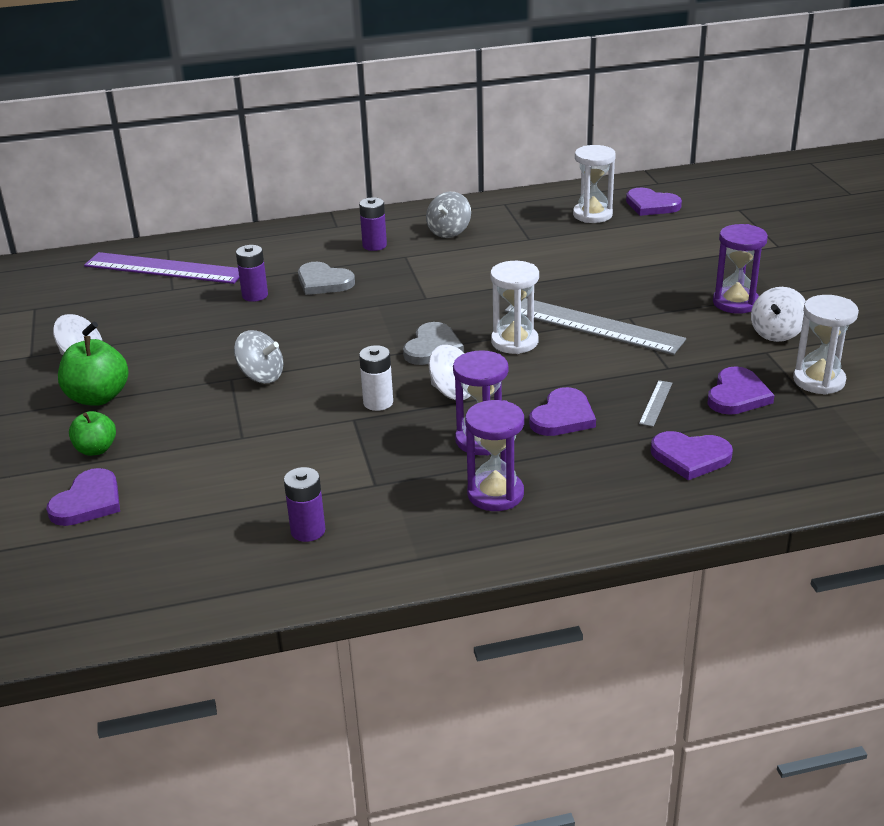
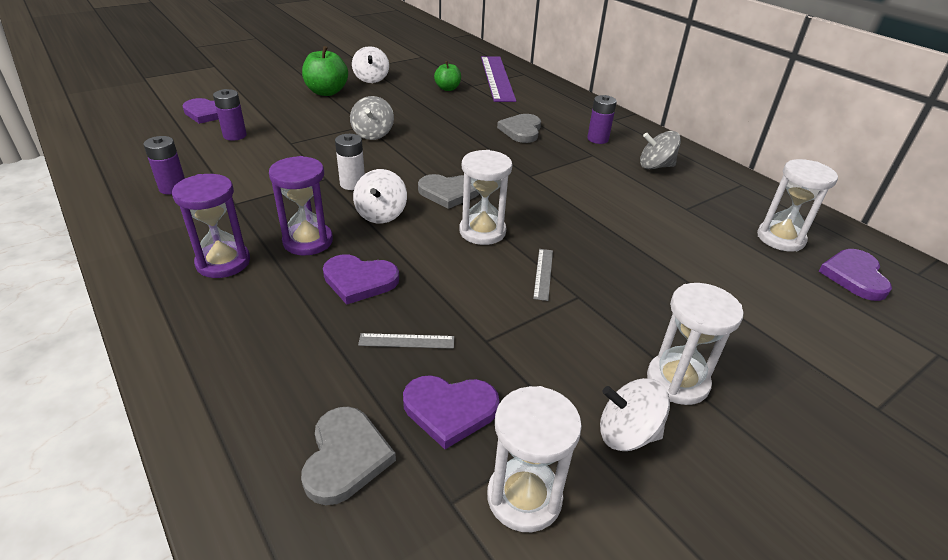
camera: 65 degrees right, 5 degrees up
green apple [69,411,116,456] -> green apple moved to [434,61,461,91]
purple battery [236,245,268,302] -> purple battery moved to [213,89,247,141]
grey ruler [505,298,686,355] -> grey ruler [533,249,553,301], size x0.40
purple heart [651,431,733,480] -> none
purple hourglass [713,224,768,314] -> white hourglass [647,283,744,405]
none -> grey heart [301,407,396,505]

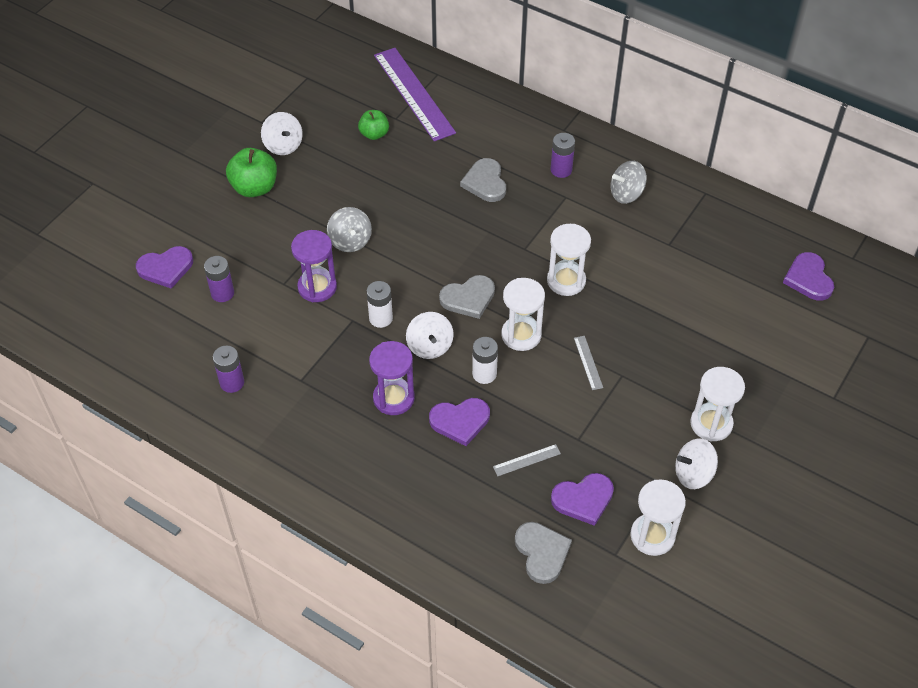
camera: 20 degrees left, 15 degrees up
purple hourglass [172,174,250,278] -> purple hourglass moved to [291,230,337,302]
white hourglass [757,159,838,252] -> white hourglass moved to [547,224,591,296]
none -> white battery [472,337,498,384]

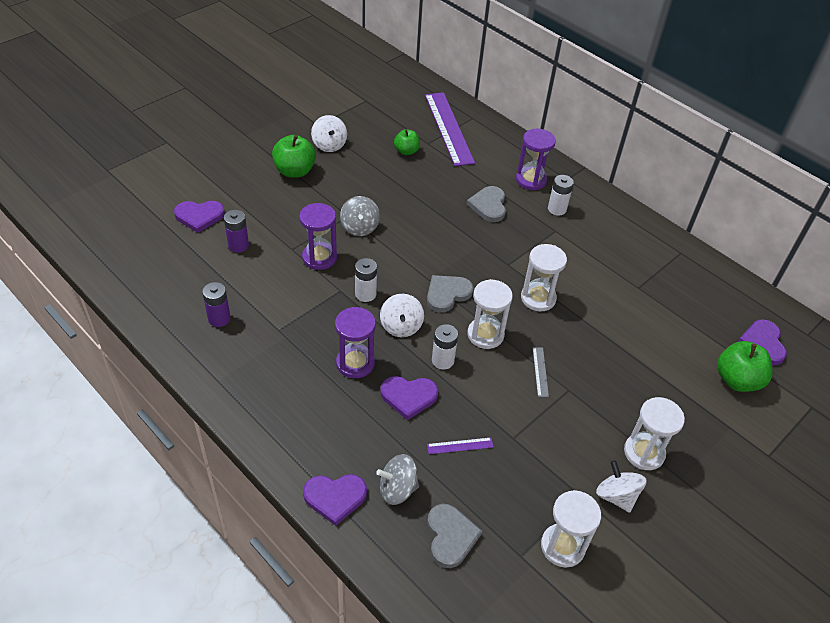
camera: 10 degrees right, 5 degrees down
grey heart [439,275,495,319] -> grey heart turned 150 degrees clockwise [427,275,474,313]
grey ruler [493,444,561,476] -> purple ruler [427,437,494,454]
purple battery [551,133,575,178] -> white battery [548,175,574,215]
purple heart [551,473,614,526] -> purple heart moved to [303,474,367,526]
grey spinning top [611,161,647,204] -> grey spinning top moved to [376,454,419,505]
white spinning top [675,438,718,489] -> white spinning top turned 60 degrees clockwise [596,460,647,513]
none -> purple hourglass [516,129,556,191]
none -> green apple [717,341,773,392]

